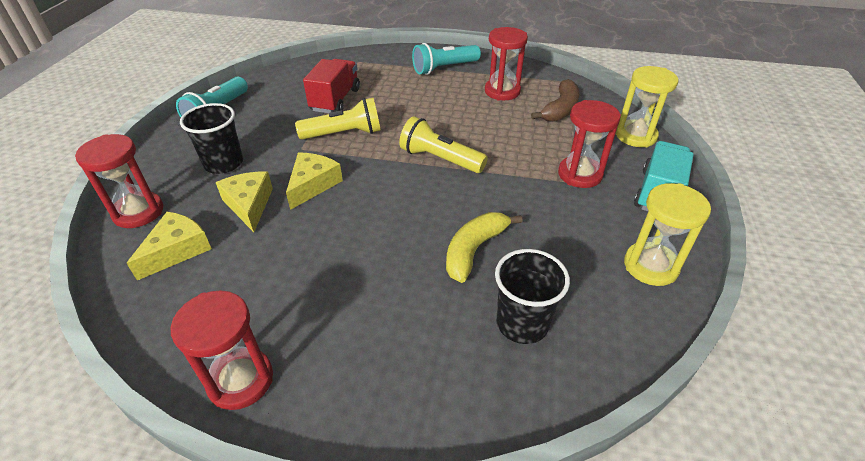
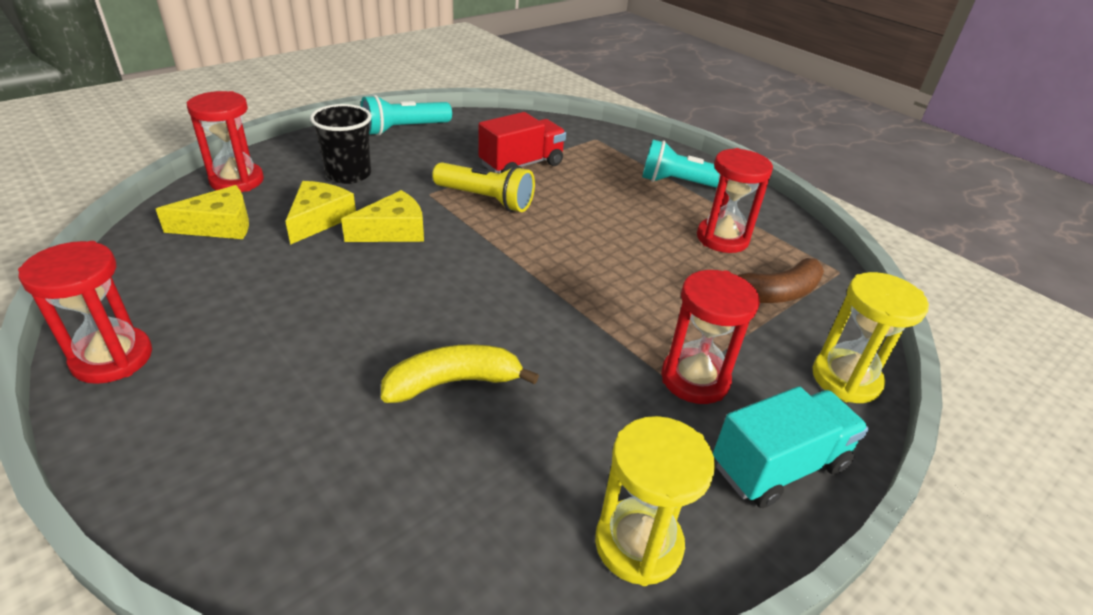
camera: 35 degrees right, 5 degrees down
yellow flashlight [399,116,488,173] -> none
black cup [495,249,570,344] -> none

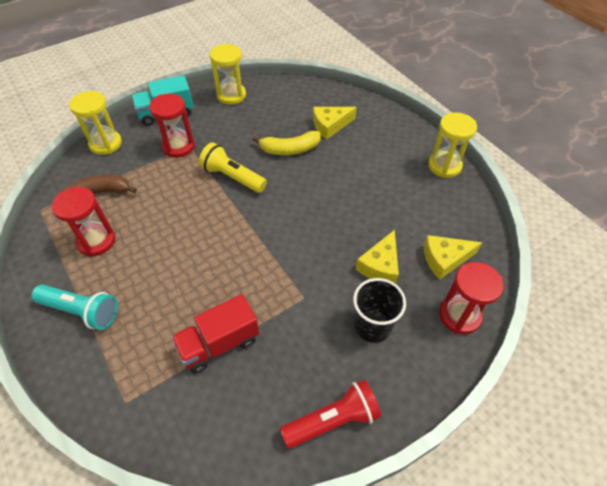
camera: 170 degrees left, 15 degrees up
red hourglass [18,241,152,384] -> yellow hourglass [428,112,477,178]
yellow cheese [341,190,424,242] -> yellow cheese moved to [313,107,357,140]
turquoise flashlight [361,95,452,136] -> red flashlight [280,380,381,449]
yellow flashlight [432,162,535,212] -> yellow flashlight moved to [199,142,267,193]

